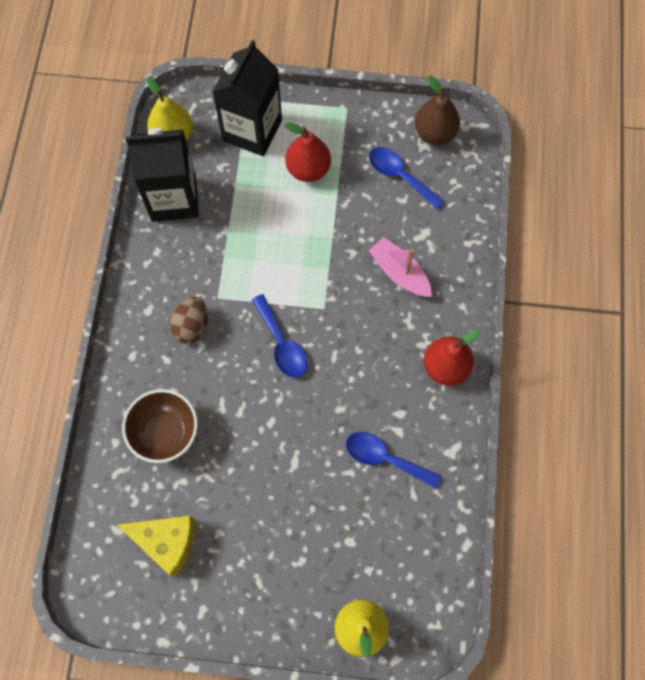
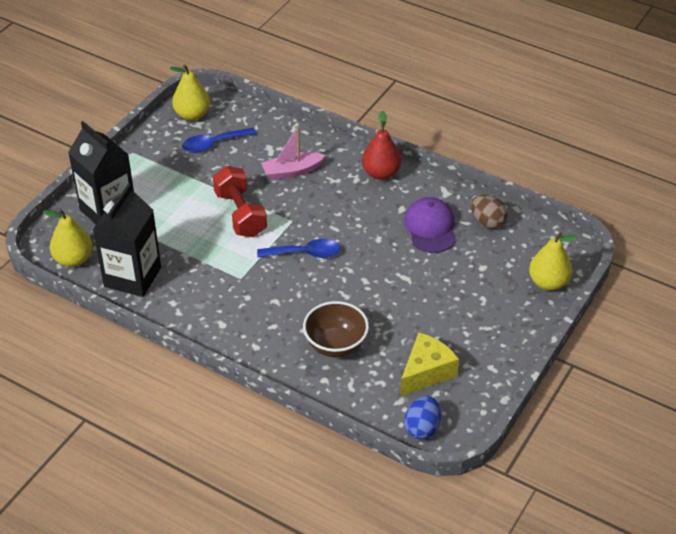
camera: 65 degrees left, 25 degrees down
brown egg [169,297,208,344] -> brown egg moved to [471,195,508,229]
red pear [285,123,331,182] -> none
blue spoon [346,432,442,489] -> purple cap [404,197,456,253]
brown pear [414,76,460,145] -> yellow pear [170,65,210,120]
none -> red dumbbell [213,166,267,237]
none -> blue egg [404,396,441,439]

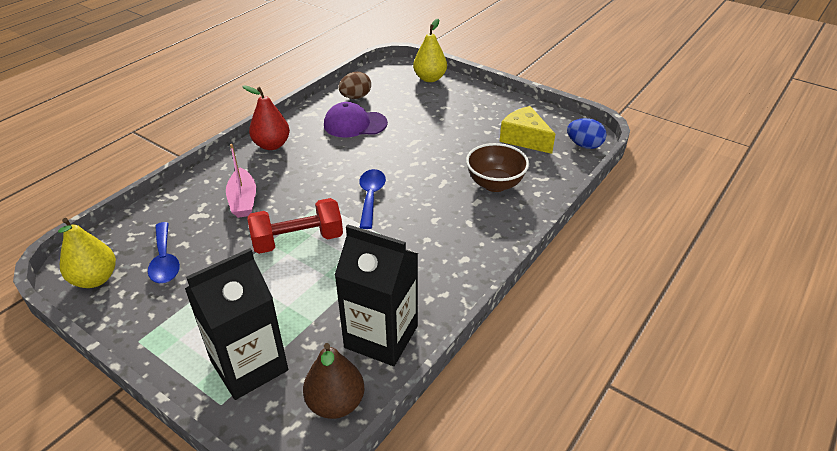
camera: 85 degrees left, 5 degrees down
yellow pear [43,209,93,267] -> brown pear [303,343,365,419]

